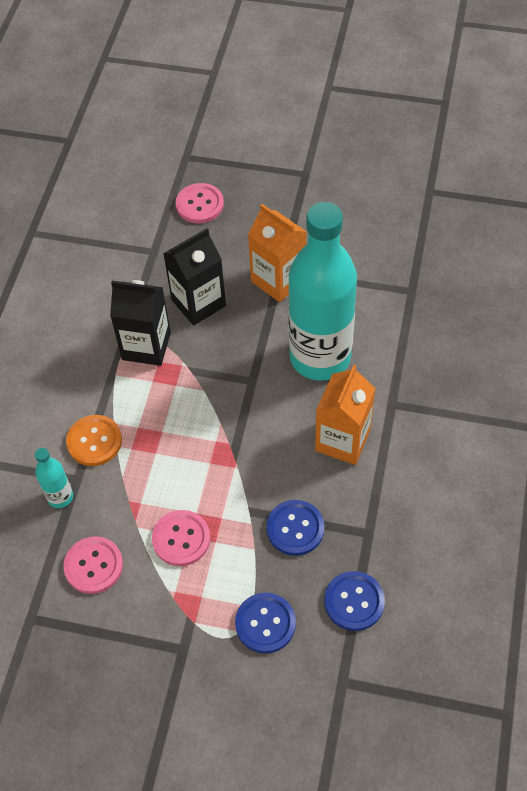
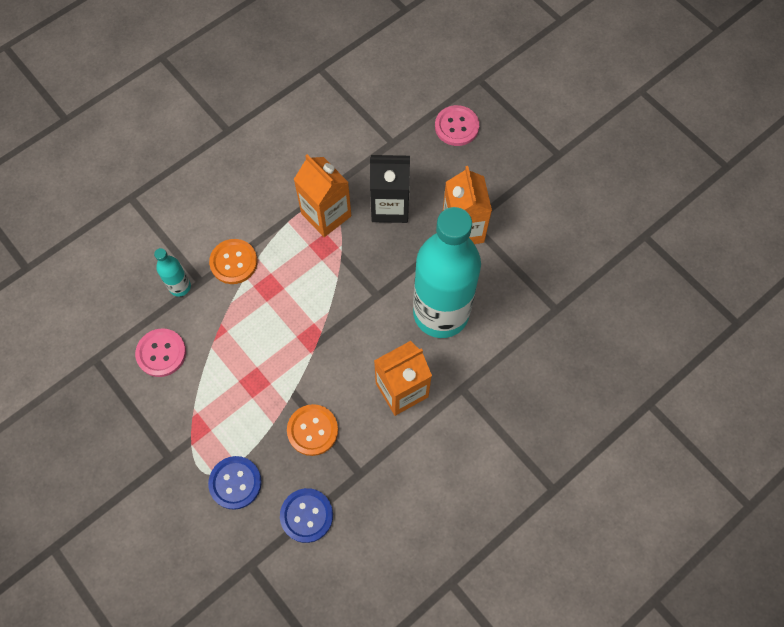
camera: 35 degrees right, 10 degrees up
black carton [110,280,171,366] -> orange carton [294,154,351,237]
pink button [152,510,210,566] -> none
blue button [266,500,324,556] -> orange button [287,404,338,456]

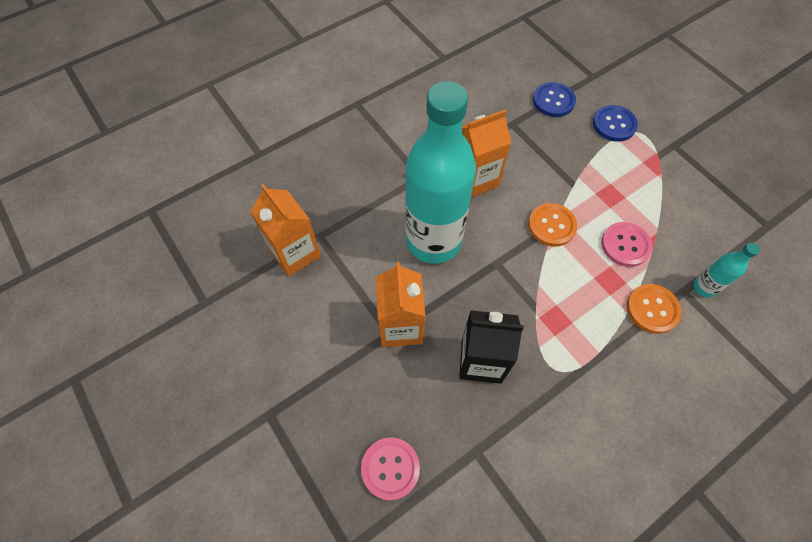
camera: 175 degrees left, 5 degrees down
pink button [135,328,186,377] -> pink button moved to [601,222,652,267]
orange button [287,404,338,456] -> orange button moved to [528,203,577,247]
orange carton [294,154,351,237] -> orange carton moved to [250,184,321,277]

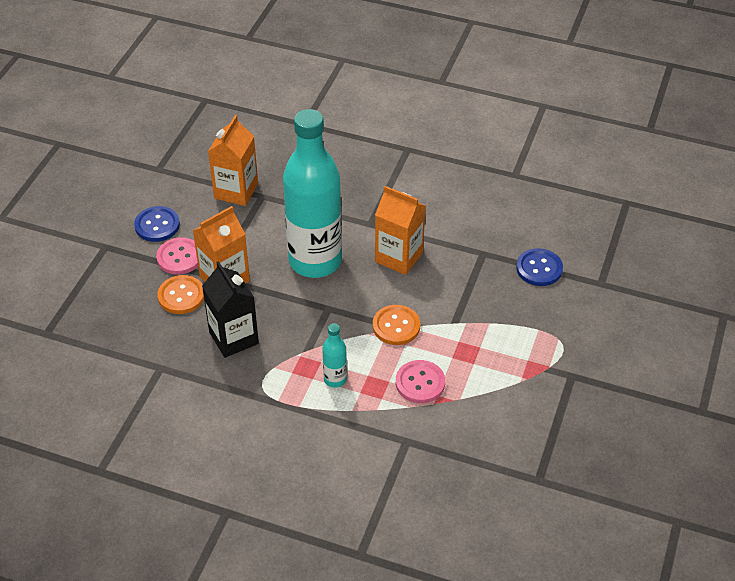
camera: 55 degrees right, 15 degrees down
pink button [361,437,420,500] -> pink button moved to [156,237,198,275]
blue button [593,105,638,142] -> blue button moved to [134,206,180,242]
orange button [627,284,681,334] -> orange button moved to [157,275,204,314]
turquoise bottle [694,243,760,298] -> turquoise bottle moved to [322,323,347,388]

